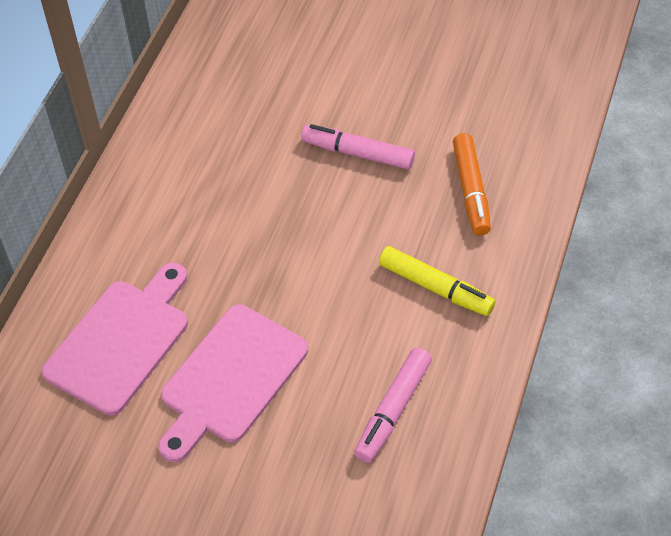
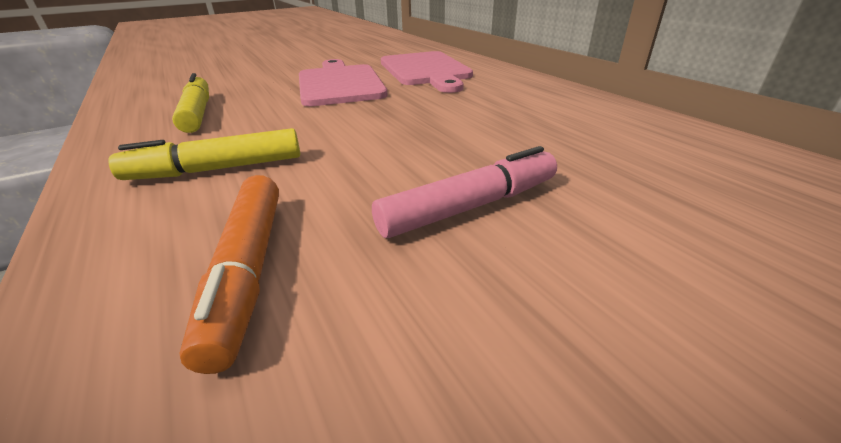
camera: 130 degrees right, 20 degrees down
pink marker [354,348,432,463] -> yellow marker [172,73,209,133]
orange marker [453,133,491,236] -> orange marker turned 135 degrees counterclockwise [179,175,279,374]

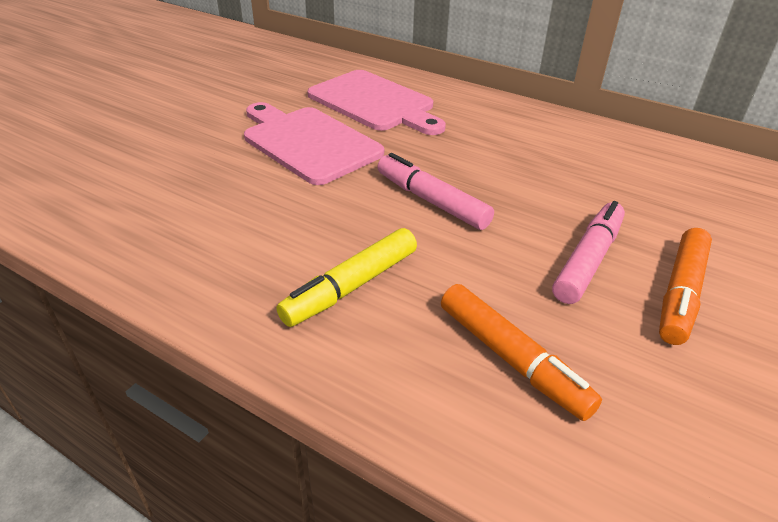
camera: 30 degrees left, 5 degrees up
yellow marker [172,73,209,133] -> none
none -> pink marker [377,153,494,230]
none -> orange marker [659,228,712,345]

